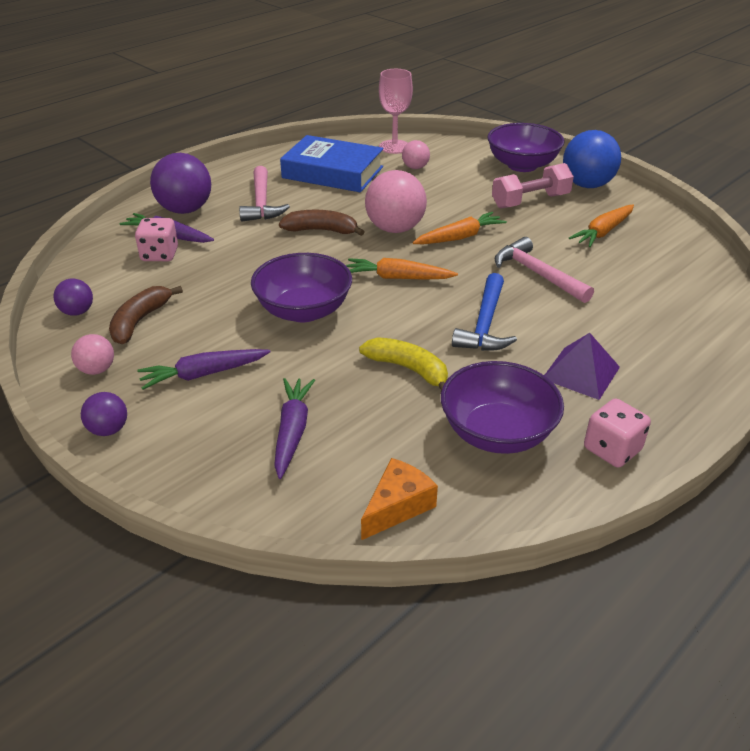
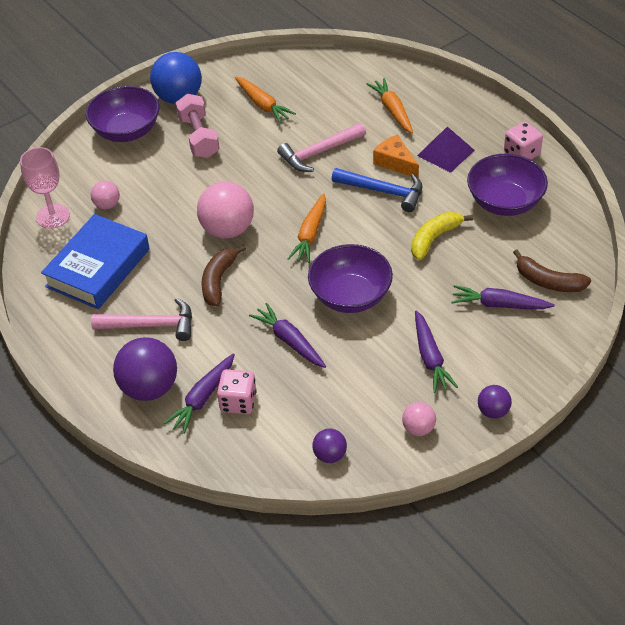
camera: 80 degrees left, 10 degrees up
brown banana [109,286,183,344] -> brown banana moved to [513,249,591,292]
orange cheese [361,458,438,540] -> orange cheese moved to [373,134,419,178]
orange carrot [413,212,507,244] -> orange carrot moved to [367,78,413,134]
none -> purple carrot [249,303,326,368]

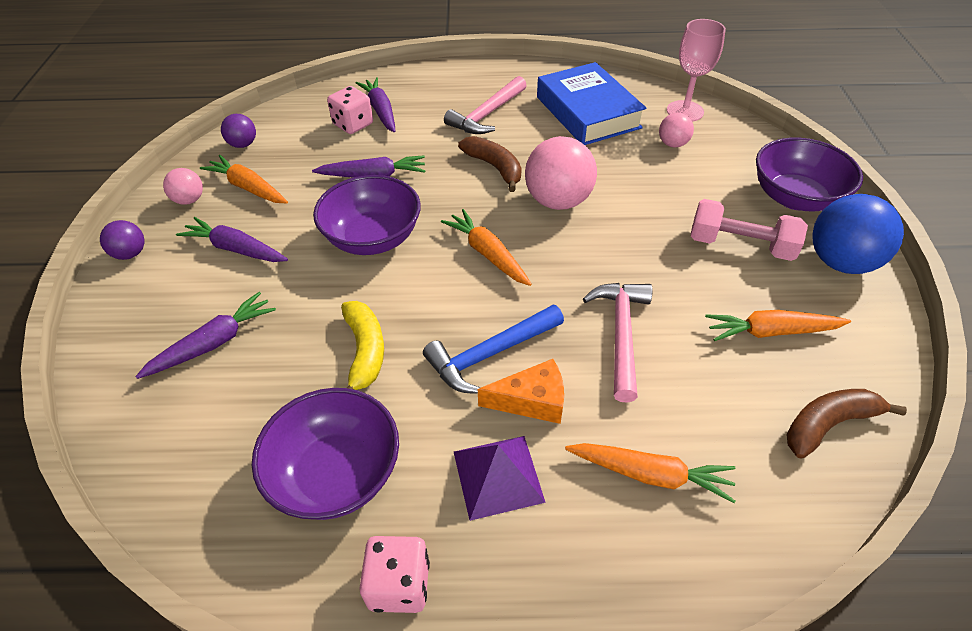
camera: 125 degrees right, 0 degrees up
purple ball [113,337,177,401] -> none
brown banana [513,249,591,292] -> brown banana moved to [786,389,907,459]
none -> orange carrot [200,155,288,203]

